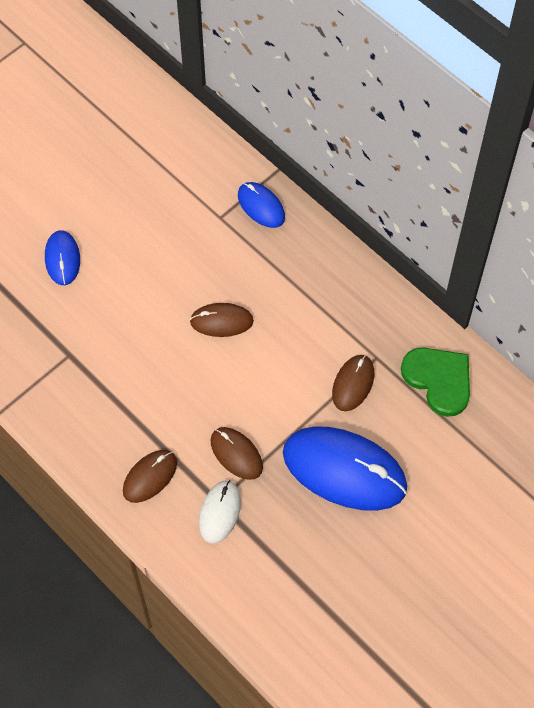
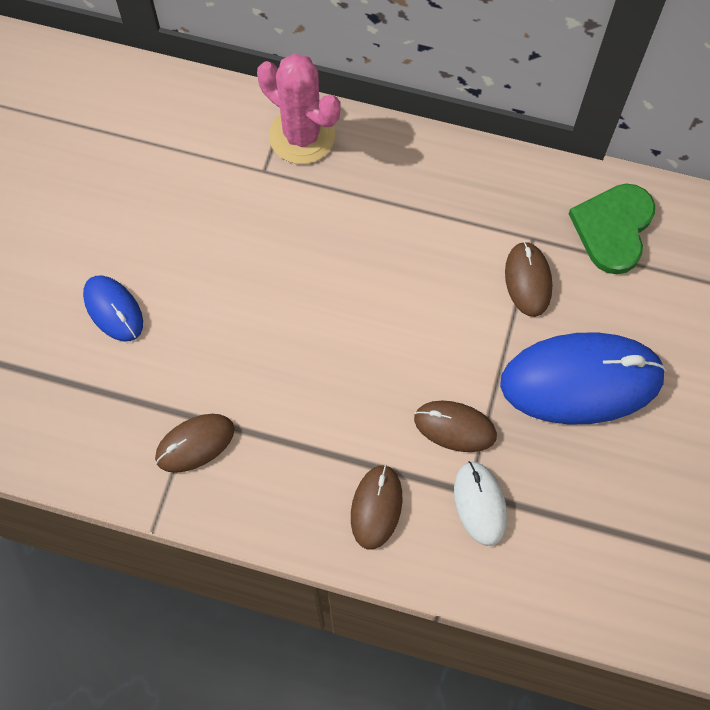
camera: 30 degrees left, 5 degrees up
brown mouse [190,303,254,337] -> brown mouse moved to [155,414,235,473]
blue mouse [238,182,285,228] -> pink cactus [257,53,341,164]
green heart [401,348,470,417] -> green heart turned 90 degrees counterclockwise [569,183,655,274]

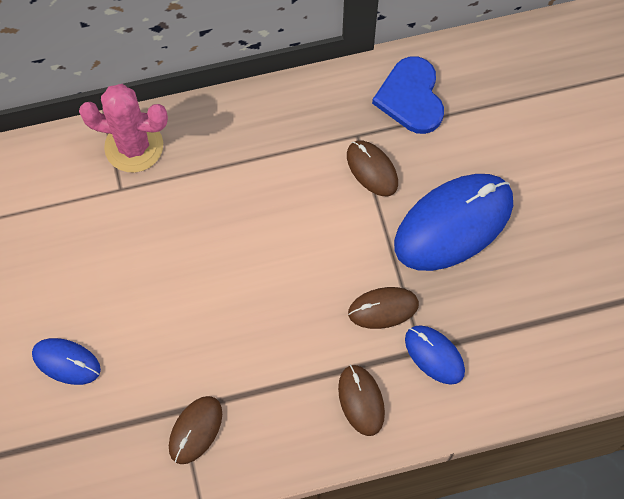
camera: 30 degrees left, 0 degrees up
white mouse [454,461,507,546] -> blue mouse [405,325,465,385]
green heart [569,183,655,274] -> blue heart [372,56,444,134]

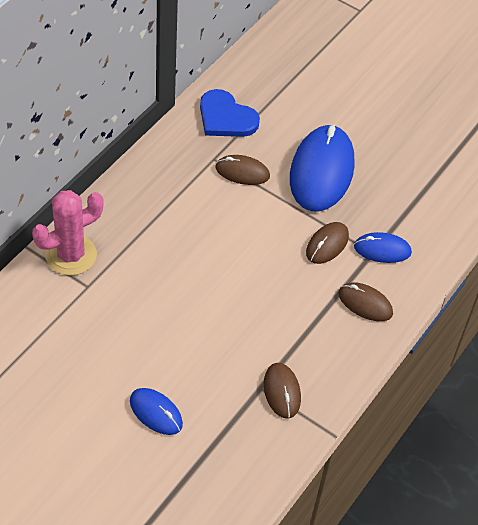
camera: 45 degrees left, 15 degrees down
blue mouse [32,338,101,385] -> blue mouse turned 60 degrees clockwise [130,388,183,435]

